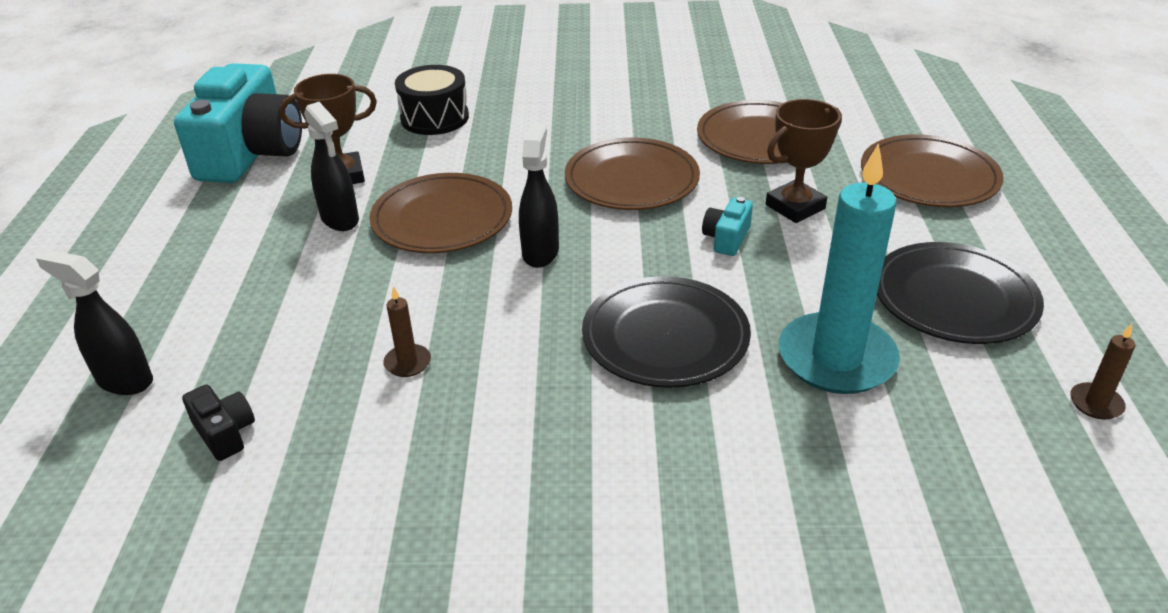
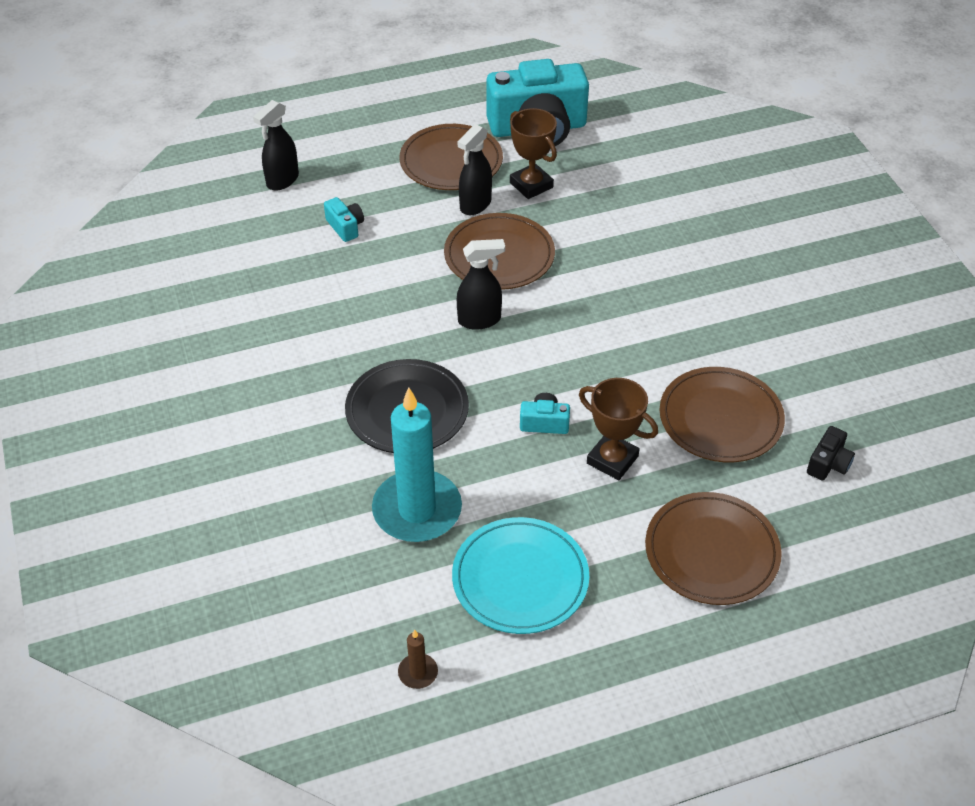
camera: 70 degrees right, 10 degrees up
black spray bottle [36,250,153,395] -> black spray bottle turned 150 degrees counterclockwise [253,100,299,191]
black camera [182,385,255,461] -> black camera moved to [807,426,855,481]
brown candle [383,286,431,377] -> none
black drum [395,65,469,135] -> none
brown plate [565,138,700,210] -> brown plate moved to [400,124,503,190]
black plate [877,242,1044,344] -> turquoise plate [452,517,589,634]
none -> turquoise camera [324,197,364,242]

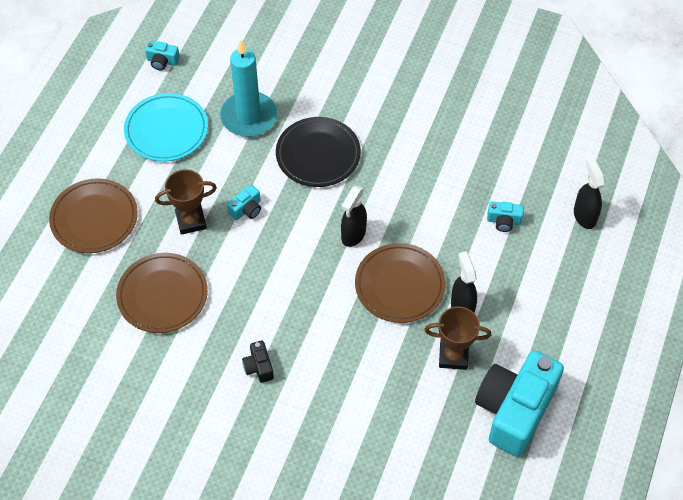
camera: 130 degrees right, 10 degrees up
brown candle [398,630,438,689] -> turquoise camera [145,41,180,71]
brown plate [400,124,503,190] -> none
black camera [807,426,855,481] -> black camera moved to [242,341,274,383]

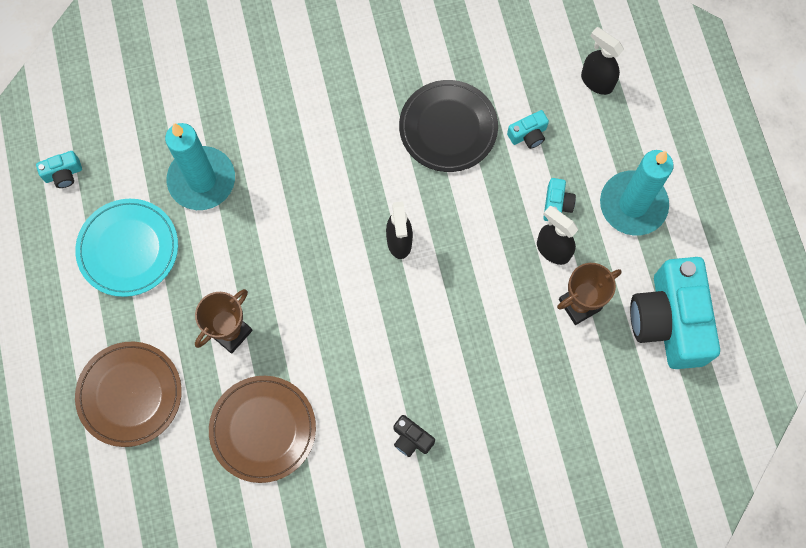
camera: 35 degrees left, 15 degrees up
turquoise camera [227,185,261,220] -> turquoise camera moved to [543,178,576,221]
black plate [276,117,361,187] -> black plate moved to [399,80,498,172]
brown plate [355,243,446,323] -> none
none -> turquoise candle [600,150,674,236]

